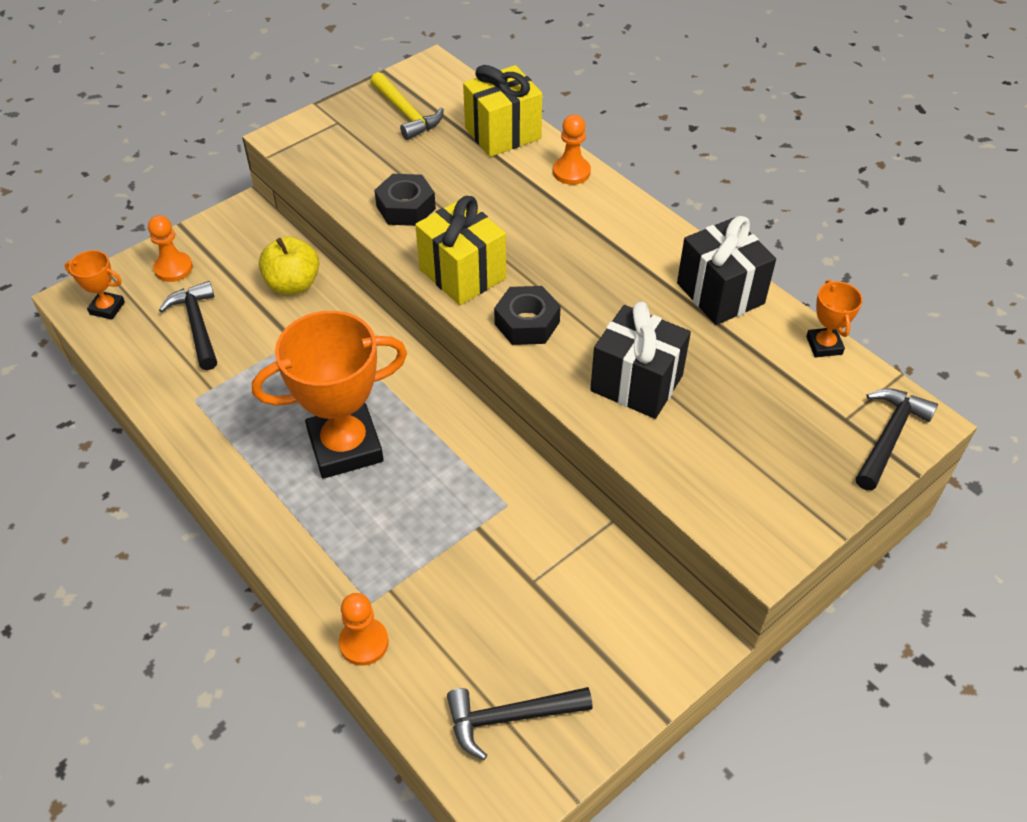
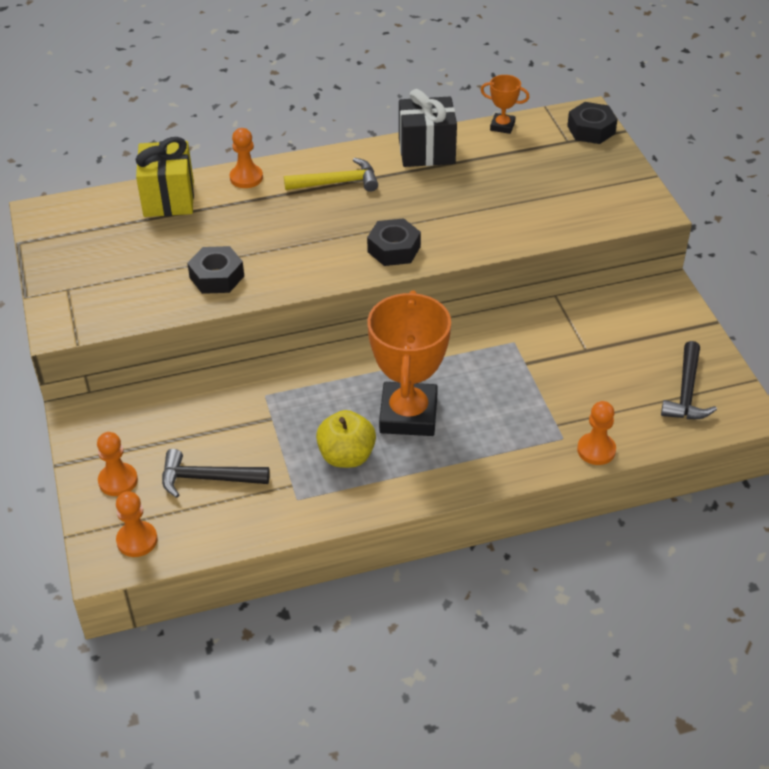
camera: 65 degrees left, 5 degrees down
orange trophy [65,250,125,320] -> orange pawn [116,491,158,557]
yellow apple [259,236,319,295] -> yellow apple moved to [316,410,376,468]
yellow hammer [370,72,444,140] -> yellow hammer moved to [284,158,378,192]
yellow gift [415,196,506,305] -> none
black gift [590,302,691,419] -> none
black hammer [856,388,938,490] -> black nut [567,102,618,144]

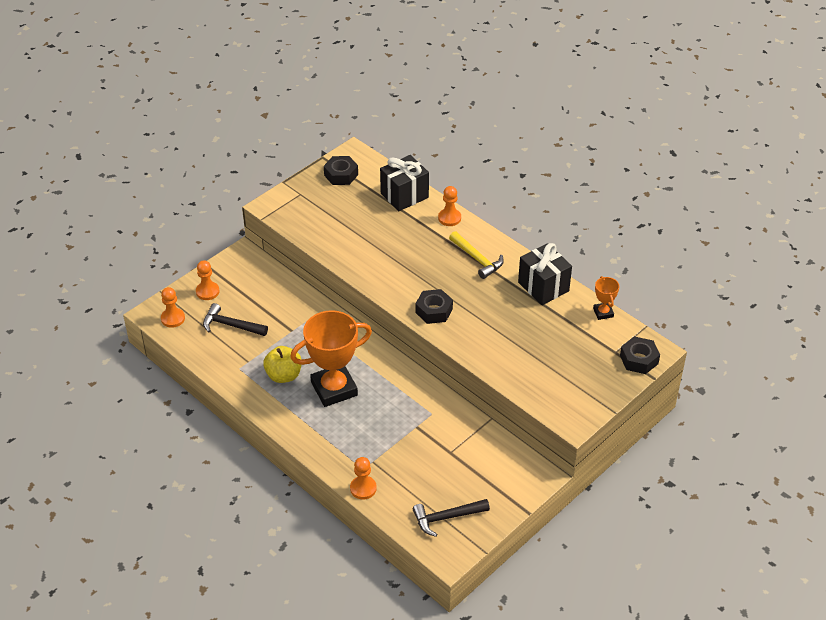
camera: 60 degrees right, 0 degrees up
yellow gift [136,137,194,217] -> black gift [380,155,429,211]
black hammer [162,449,270,498] -> black hammer turned 45 degrees counterclockwise [203,303,268,336]
black nut [187,246,244,294] -> black nut moved to [324,156,358,185]

